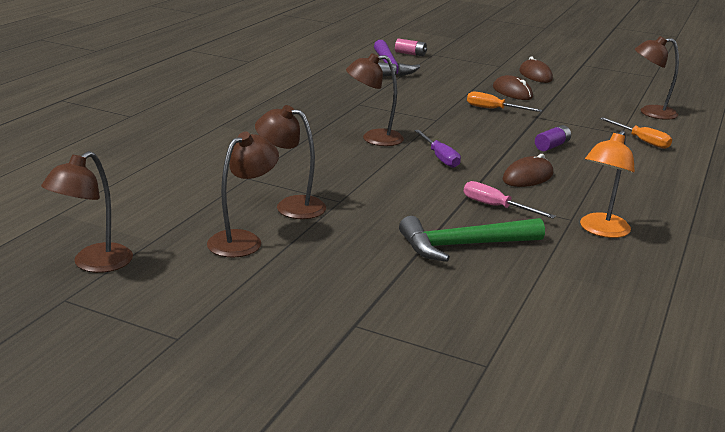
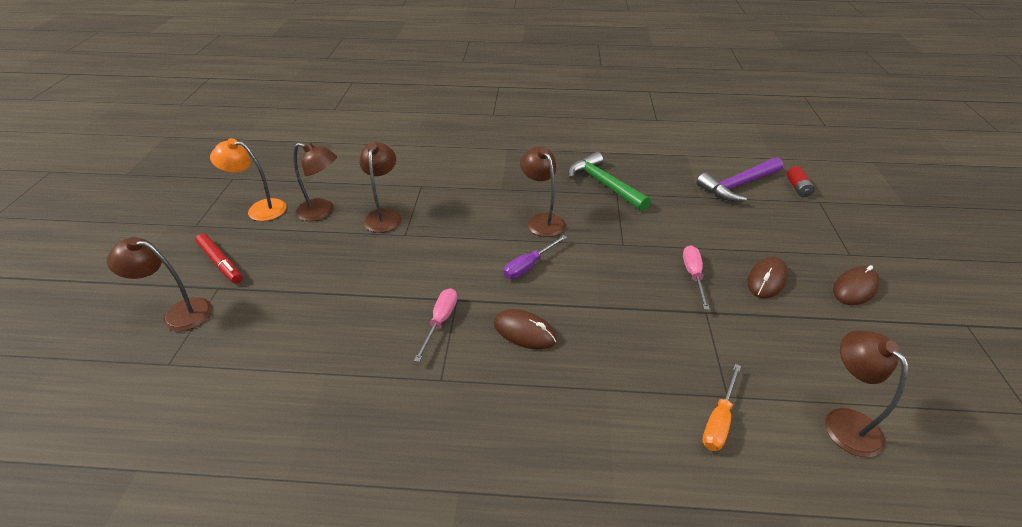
camera: 70 degrees right, 15 degrees up
brown lamp [41,151,133,273] -> brown lamp moved to [107,237,212,331]
pink battery [395,38,427,56] -> red battery [786,166,815,197]
green hammer [399,216,545,262] -> green hammer moved to [568,152,651,211]
orange screwdriver [467,91,542,112] -> pink screwdriver [683,245,710,310]
purple battery [535,125,571,151] -> none
orange lamp [580,130,635,238] -> orange lamp moved to [210,138,287,221]
none -> red marker [195,234,242,283]

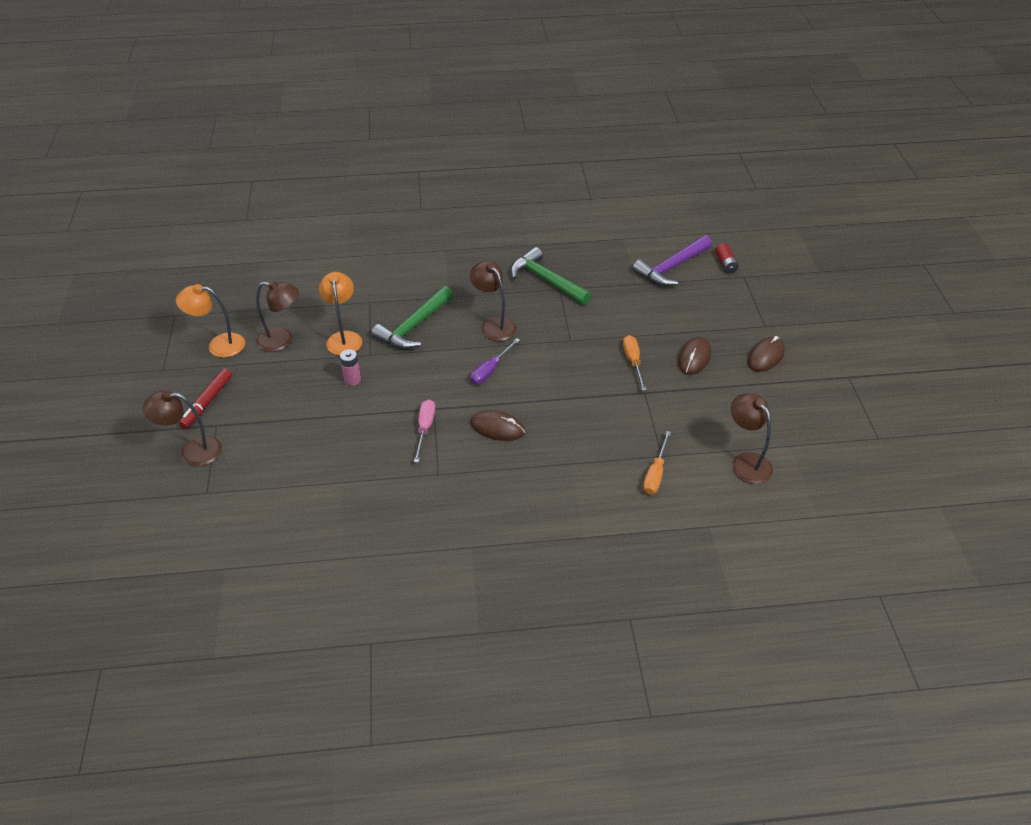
camera: 10 degrees left, 5 degrees up
red marker [195,234,242,283] -> red marker turned 75 degrees clockwise [179,369,232,429]
brown lamp [359,142,402,233] -> orange lamp [319,272,362,355]
pink screwdriver [683,245,710,310] -> orange screwdriver [623,335,646,391]
none -> pink battery [340,349,361,386]
none -> green hammer [371,286,453,349]

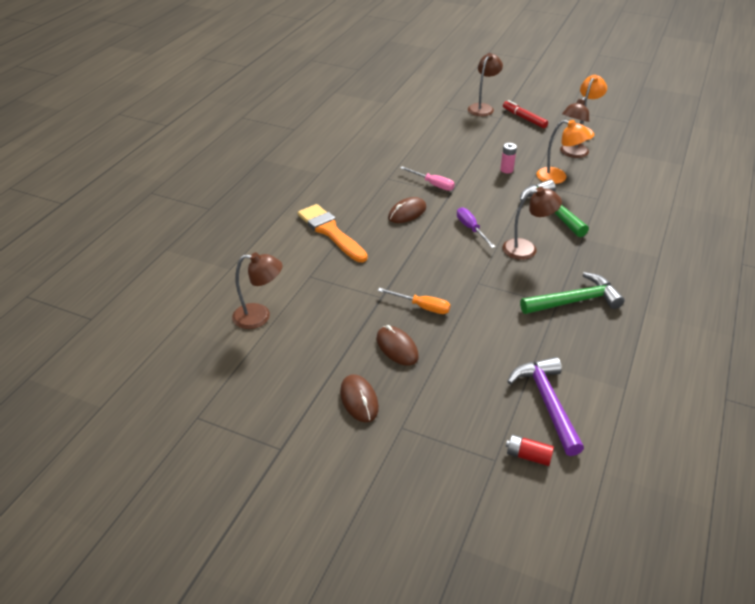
camera: 120 degrees right, 5 degrees down
orange screwdriver [643,431,671,495] -> none
none -> orange brush [298,204,368,262]

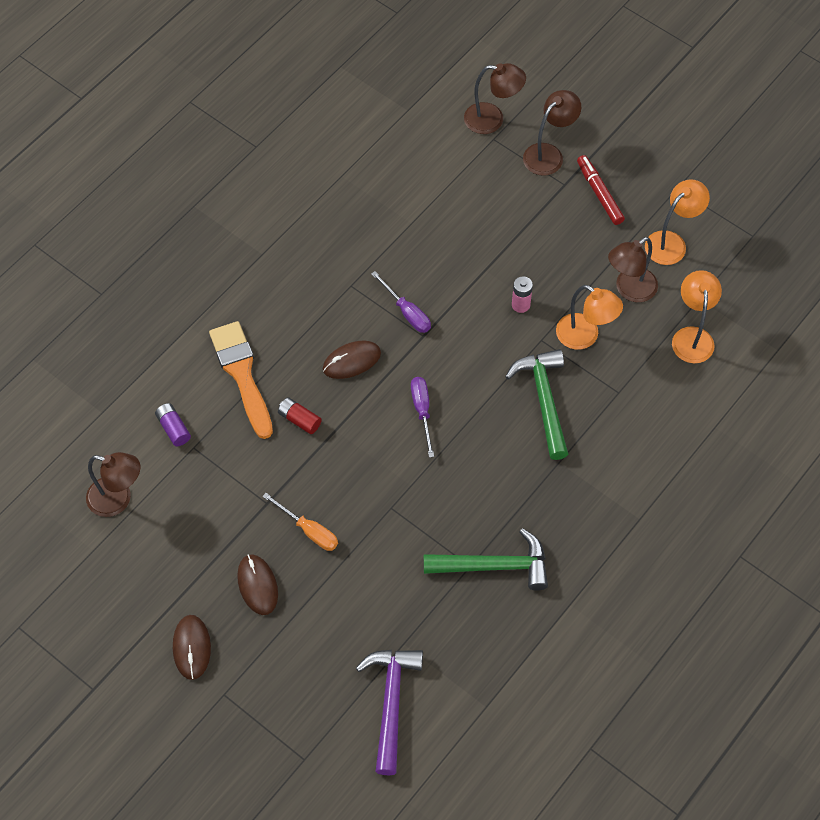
camera: 15 degrees right, 20 degrees up
pink screwdriver [401,166,455,191] -> purple screwdriver [371,271,431,333]
brown lamp [502,187,562,260] -> brown lamp moved to [464,63,526,134]
red battery [506,435,554,466] -> red battery moved to [278,397,322,434]
none -> purple battery [155,403,191,446]
none -> orange lamp [672,270,722,363]

